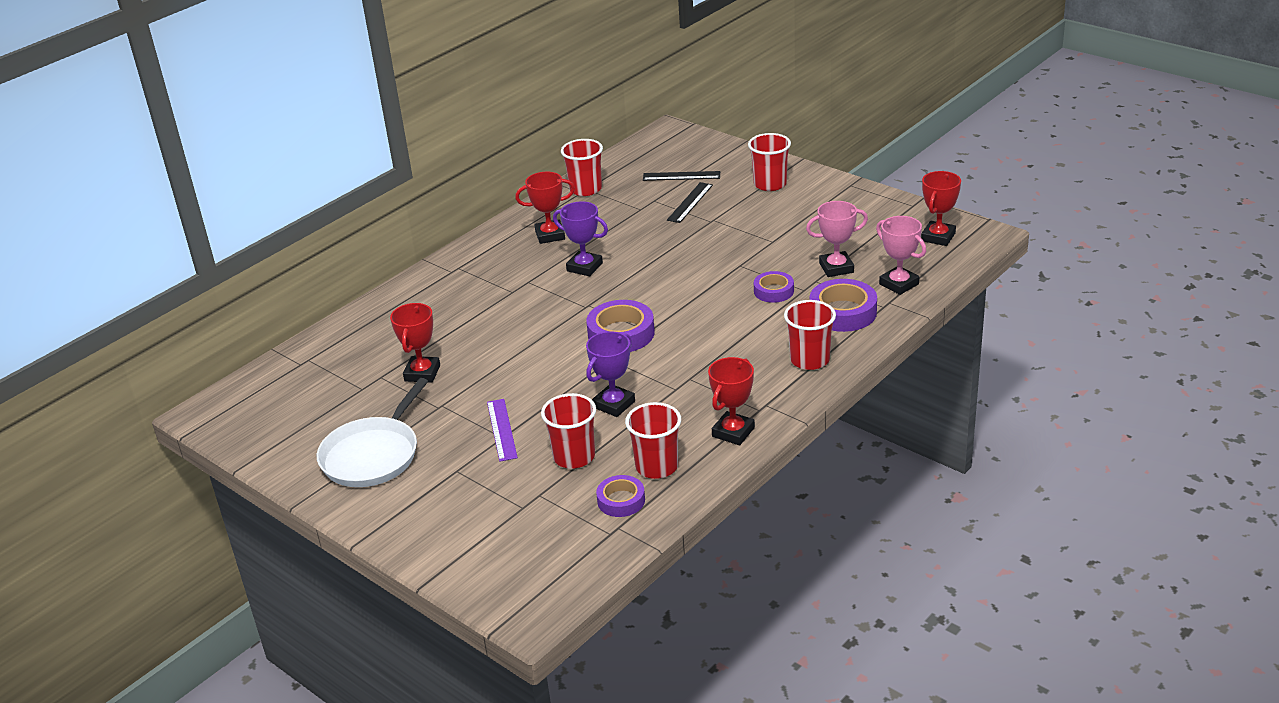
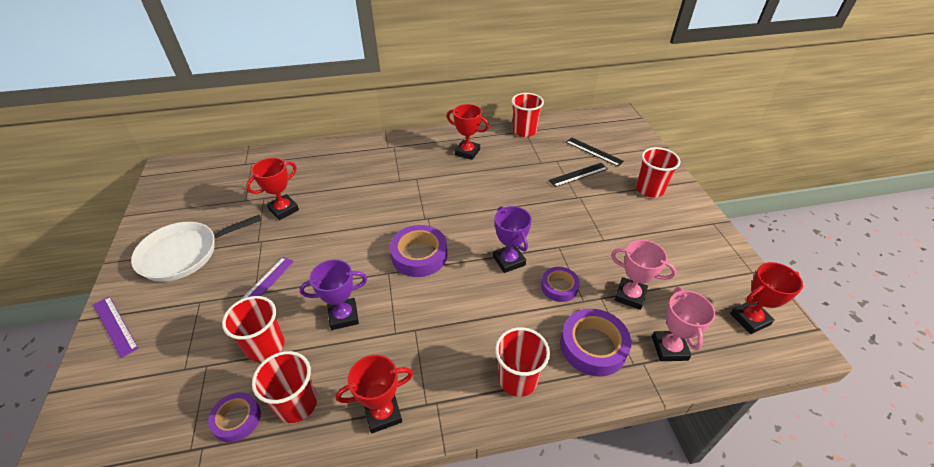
camera: 35 degrees right, 10 degrees up
purple trophy [553,201,608,276] -> purple trophy moved to [493,206,532,273]
none -> purple ruler [93,296,138,358]

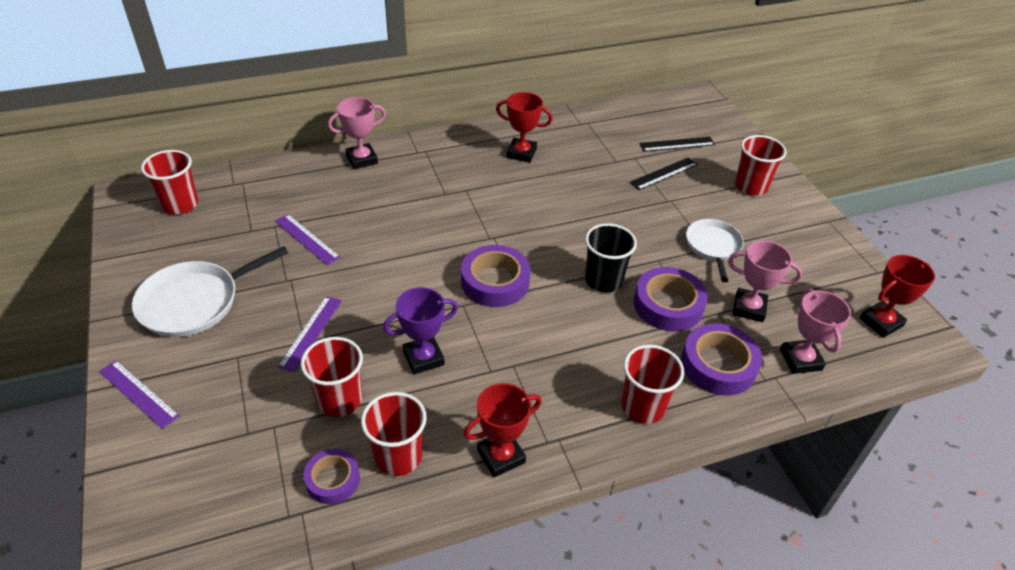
camera: 10 degrees left, 0 degrees up
red trophy [246,158,299,220] -> purple ruler [275,214,341,265]
purple trophy [493,206,532,273] -> black cup [585,223,637,292]
red cup [511,93,544,137] -> red cup moved to [141,150,198,215]
purple tape [541,267,580,302] -> purple tape [634,267,708,332], size x1.62
black ruler [566,138,624,167] -> black ruler turned 45 degrees counterclockwise [639,137,715,152]
none -> pink trophy [328,97,386,169]
none -> white pan [686,219,744,282]

